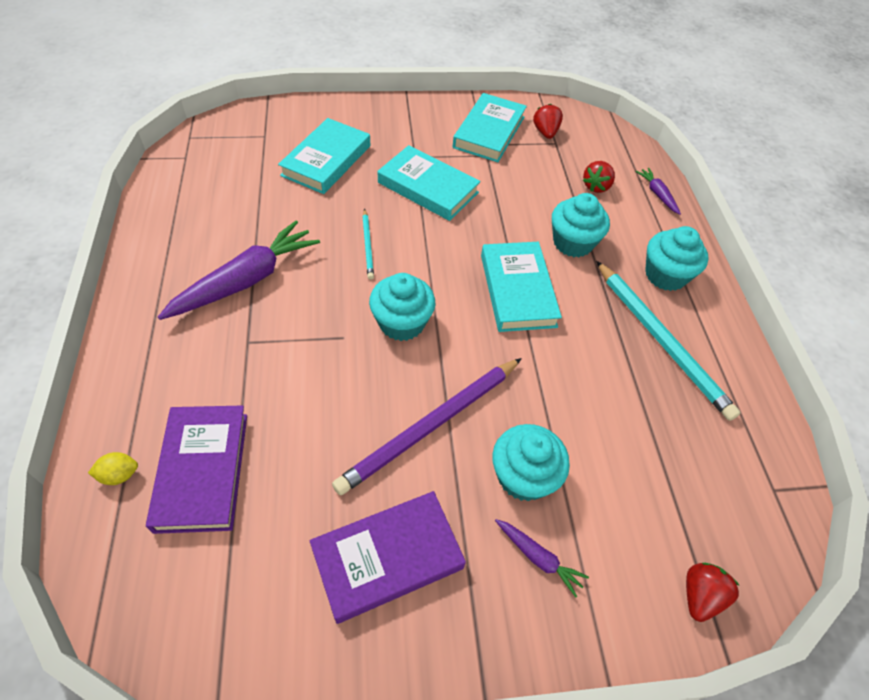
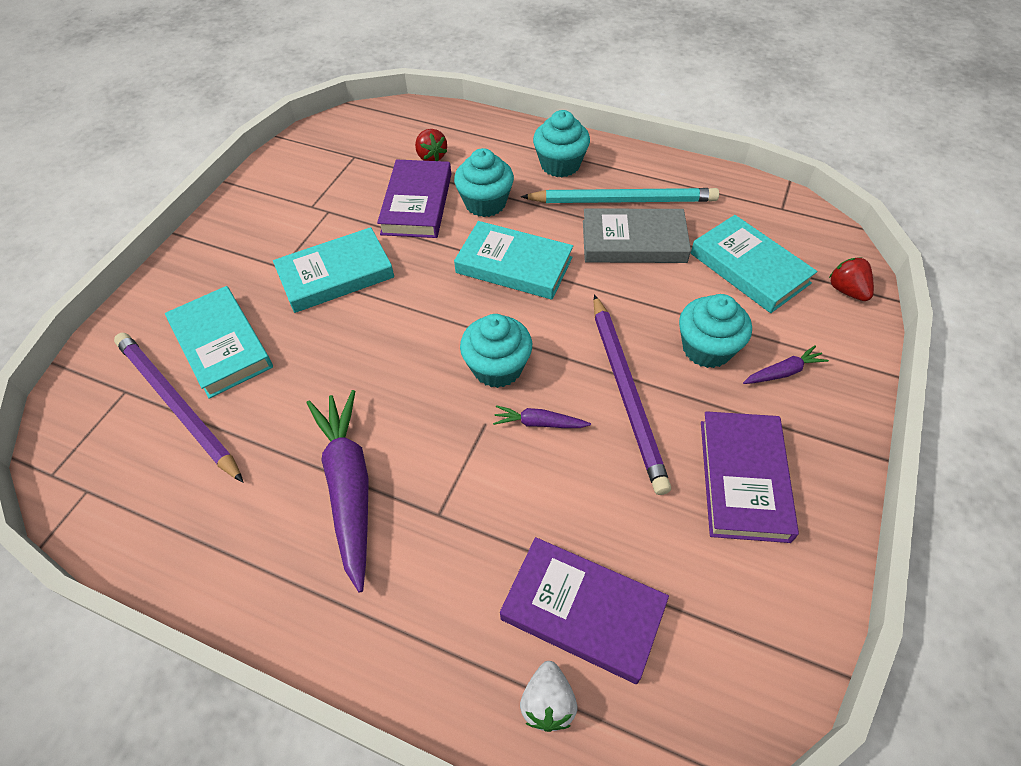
camera: 55 degrees left, 0 degrees up
yellow lemon [88,452,138,485] -> white strawberry [520,661,577,732]
turquoise pencil [362,209,374,280] -> none
turquoise book [453,93,527,162] -> turquoise book moved to [691,215,817,313]
red strawberry [533,104,563,139] -> none
purple carrot [636,168,681,215] -> purple carrot moved to [493,405,591,428]
none -> purple pencil [114,333,243,483]
none -> purple book [377,159,451,238]
none -> grey book [583,209,691,263]

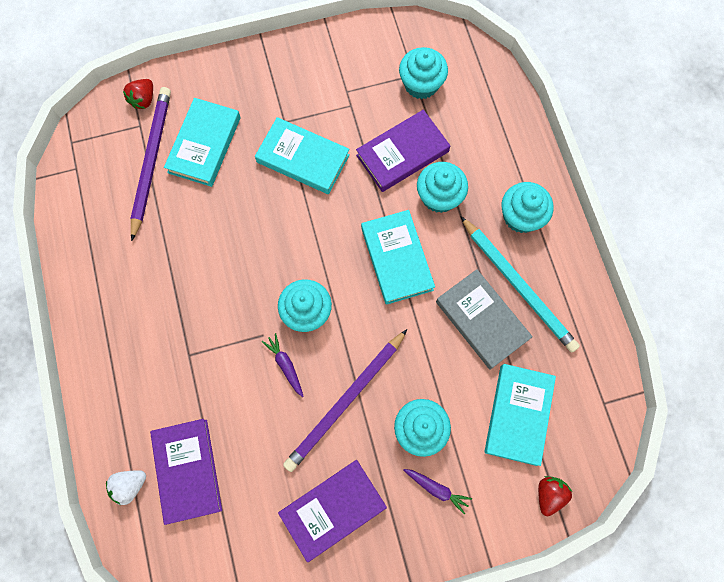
camera: 50 degrees right, 20 degrees up
purple carrot [307,390,369,593] -> none
red strawberry [415,129,447,161] -> red strawberry moved to [123,79,153,109]
none -> turquoise cupcake [399,47,448,99]

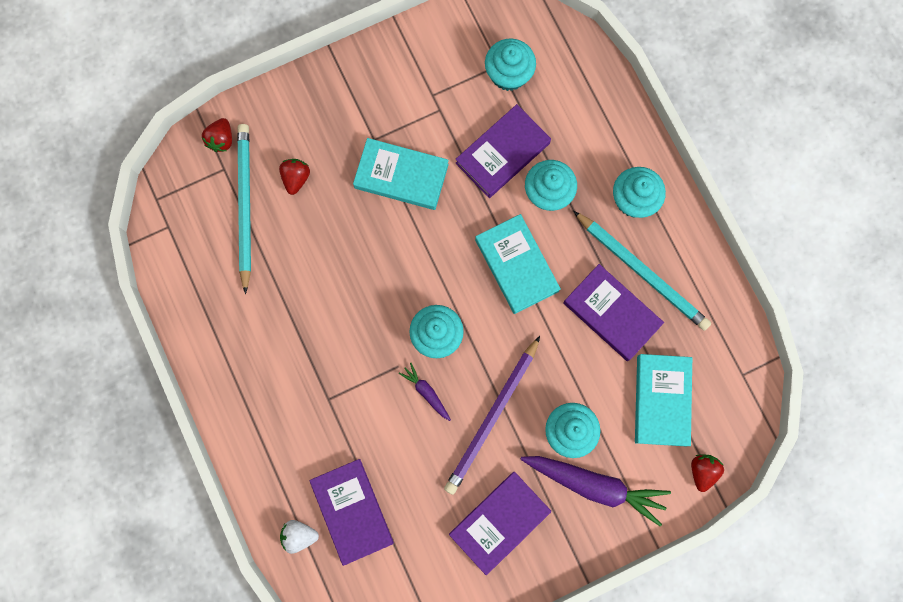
camera: 10 degrees left, 5 degrees up
white strawberry [106,470,146,505] -> white strawberry turned 45 degrees clockwise [280,520,319,554]
purple pencil [130,87,171,241] -> turquoise pencil [237,124,251,294]
turquoise book [164,98,241,187] -> red strawberry [279,159,310,195]
purple carrot [403,469,472,514] -> purple carrot [520,456,671,526], size x2.13
grey book [436,269,533,370] -> purple book [563,264,664,361]

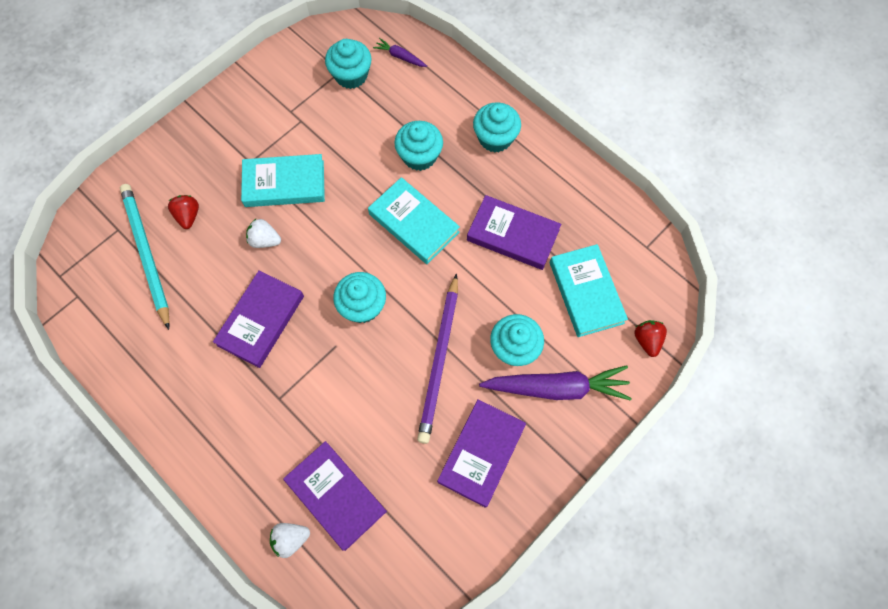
camera: 20 degrees left, 10 degrees down
red strawberry [202,118,232,152] -> none
purple carrot [399,363,451,421] -> purple carrot moved to [373,38,427,67]
purple book [455,104,551,198] -> purple book moved to [213,270,304,368]
turquoise pencil [573,211,711,331] -> none
none -> white strawberry [246,219,281,248]

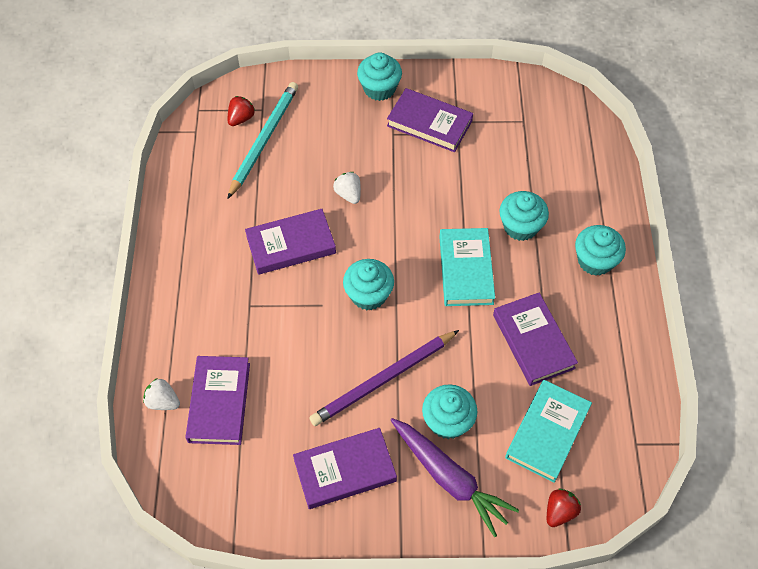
camera: 45 degrees right, 10 degrees down
red strawberry [168,195,199,229] -> red strawberry moved to [228,96,255,126]
turquoise book [241,154,325,207] -> none
turquoise cupcake [325,39,372,89] -> turquoise cupcake moved to [357,53,402,101]
purple carrot [373,38,427,67] -> none
none -> purple book [387,88,473,152]

